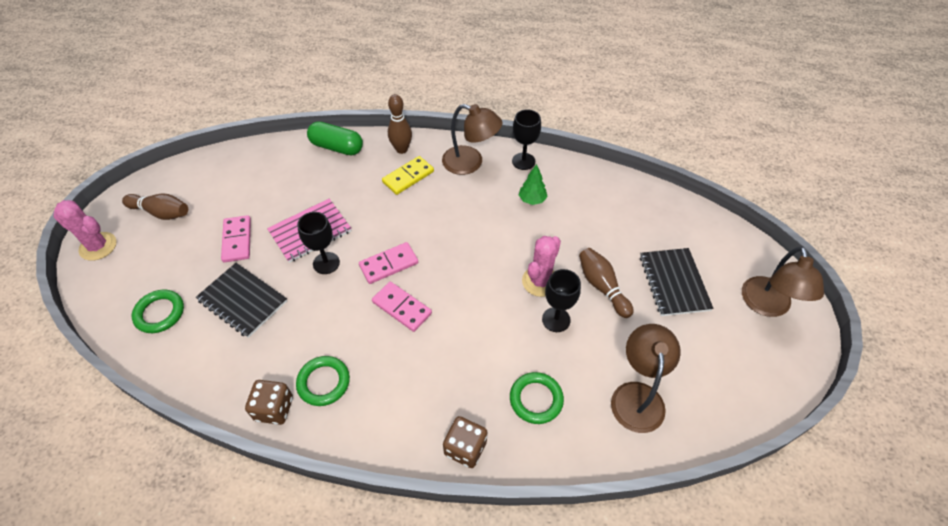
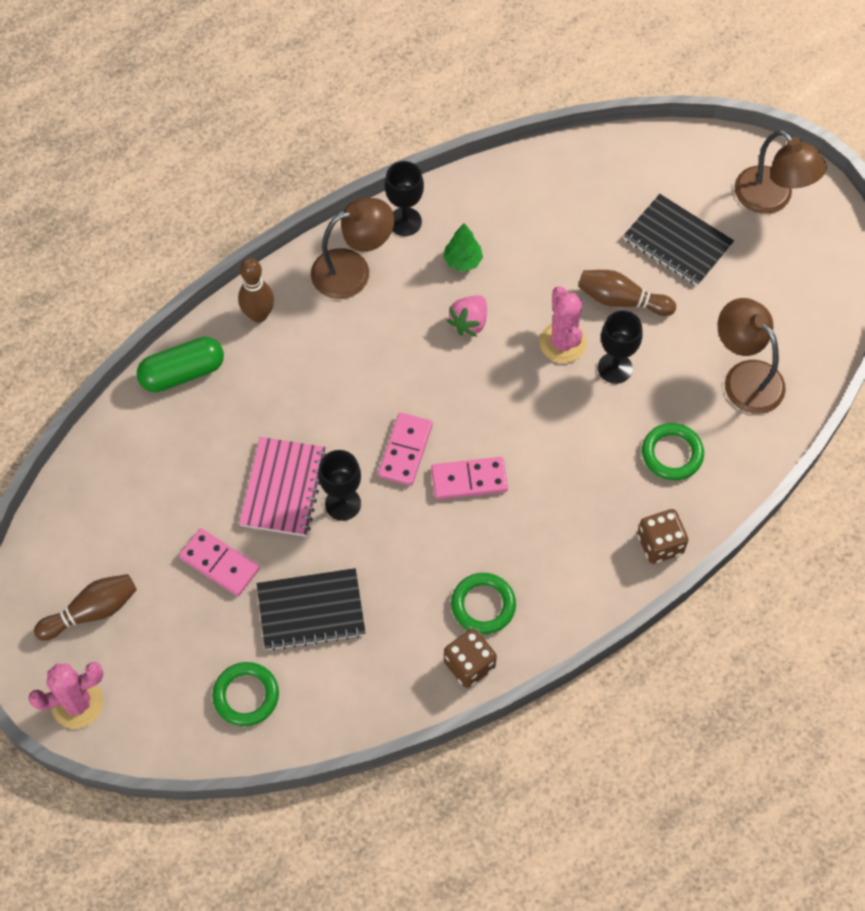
camera: 45 degrees left, 10 degrees up
yellow domino [382,156,434,195] -> none
none -> pink strawberry [447,295,487,337]

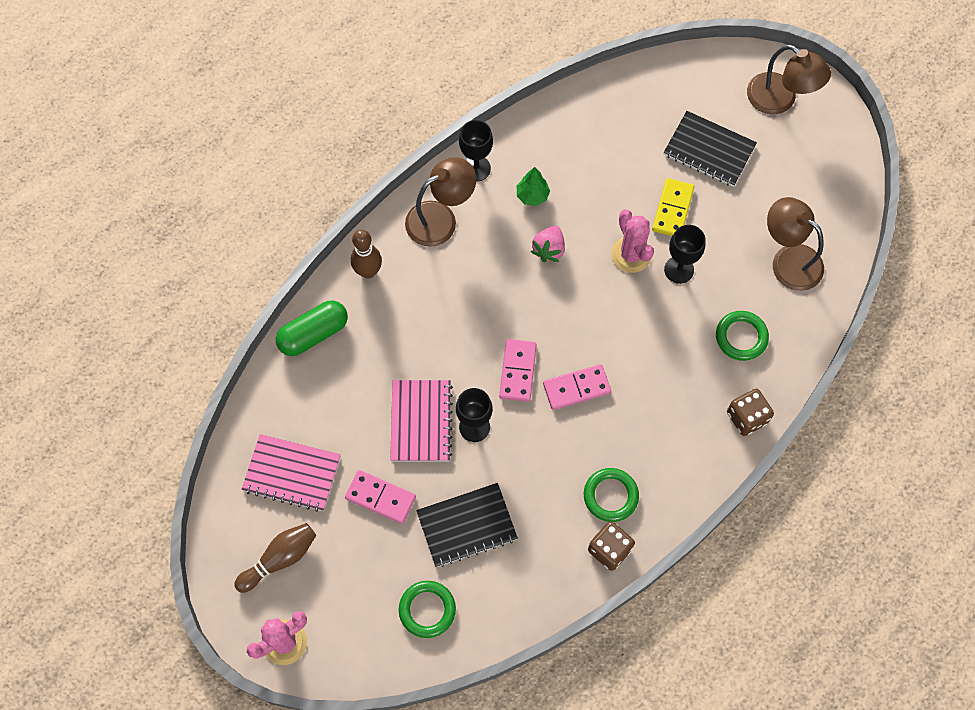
camera: 10 degrees left, 5 degrees up
brown bowling pin [578,270,676,316] -> yellow domino [652,178,694,236]
none -> pink notebook [241,434,341,512]

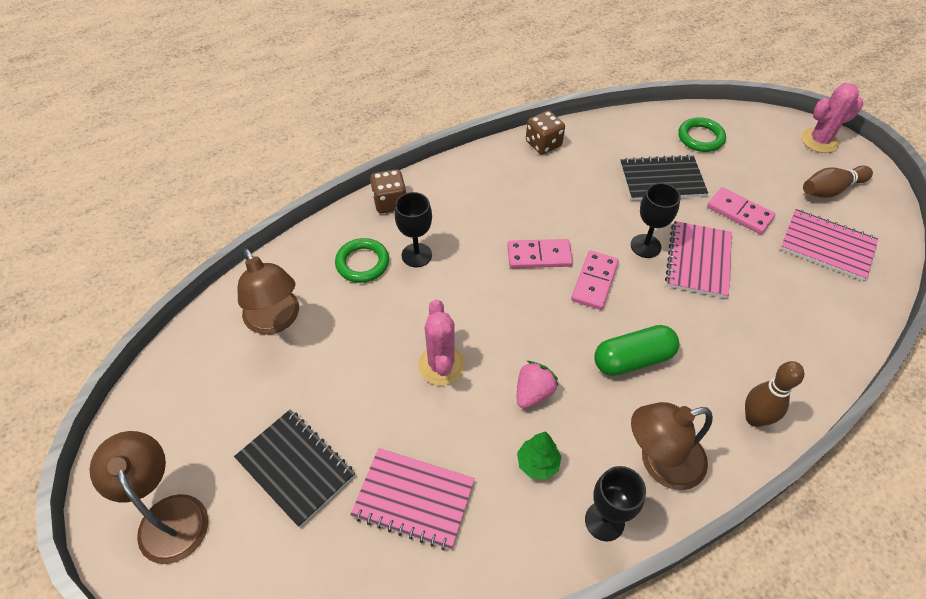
camera: 165 degrees left, 15 degrees down
green capsule [276,300,348,356] -> green capsule moved to [594,325,679,376]
green ring [584,468,639,522] -> none
yellow domino [652,178,694,236] -> none
black goblet [664,225,706,284] -> black goblet moved to [394,192,432,267]
none -> pink notebook [350,448,475,550]

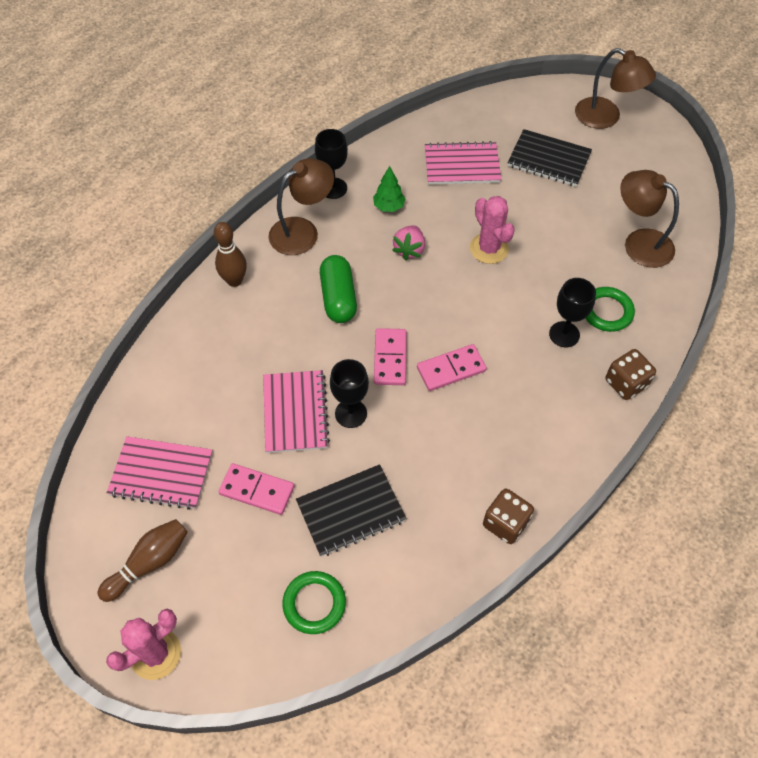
camera: 160 degrees right, 5 degrees up
green capsule [594,325,679,376] -> green capsule turned 60 degrees counterclockwise [320,255,357,323]

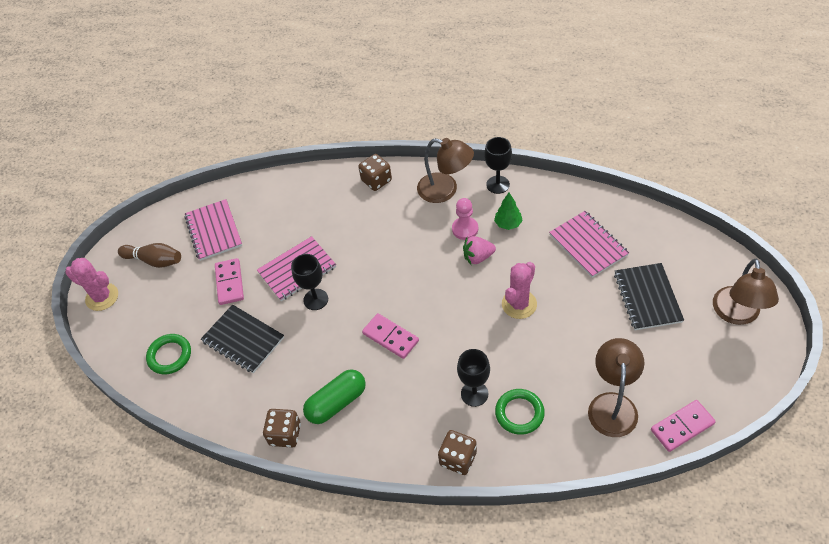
camera: 65 degrees right, 5 degrees down
brown bowling pin [214,222,247,287] -> brown dice [358,154,392,191]
green capsule [320,255,357,323] -> green capsule moved to [303,369,366,424]
pink domino [374,328,407,385] -> pink domino moved to [651,400,716,452]
none -> pink pawn [452,198,478,240]

